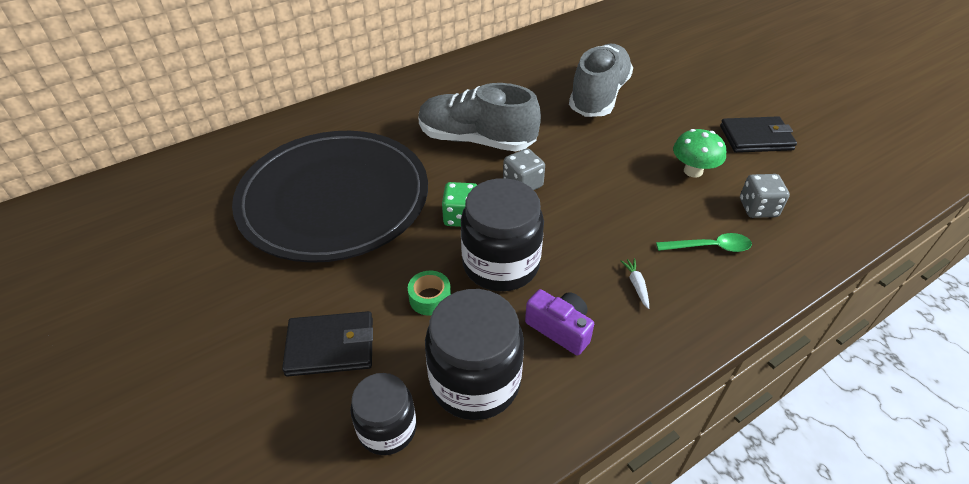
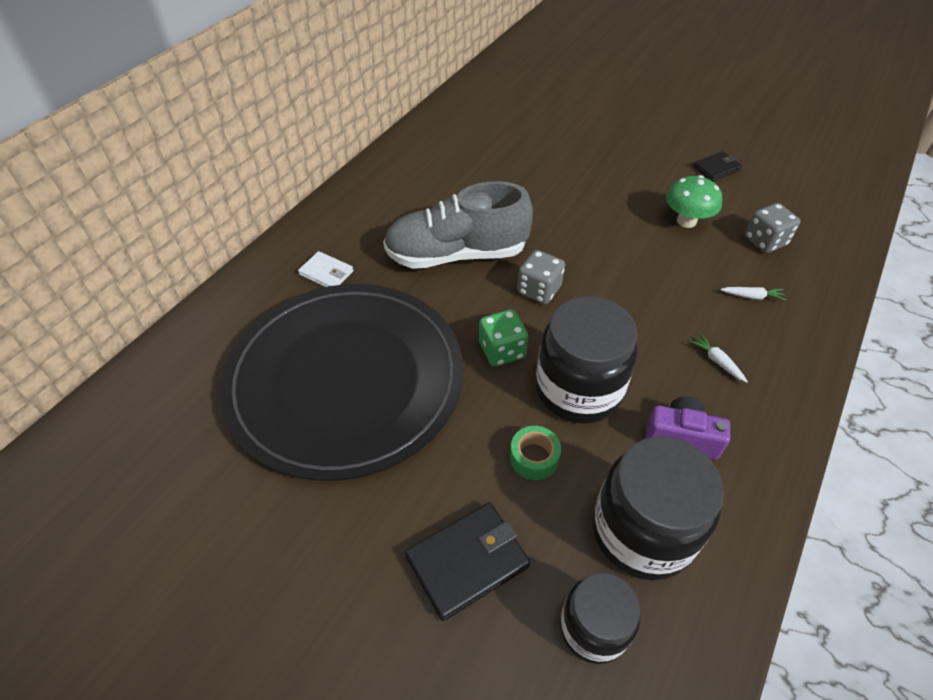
camera: 25 degrees left, 5 degrees up
grey shoe [569,44,633,117] -> none
green spoon [656,233,752,252] -> white carrot [720,287,786,301]
black wallet [720,116,797,153] -> black wallet [694,151,742,181], size x0.61
none -> white wallet [298,251,353,287]

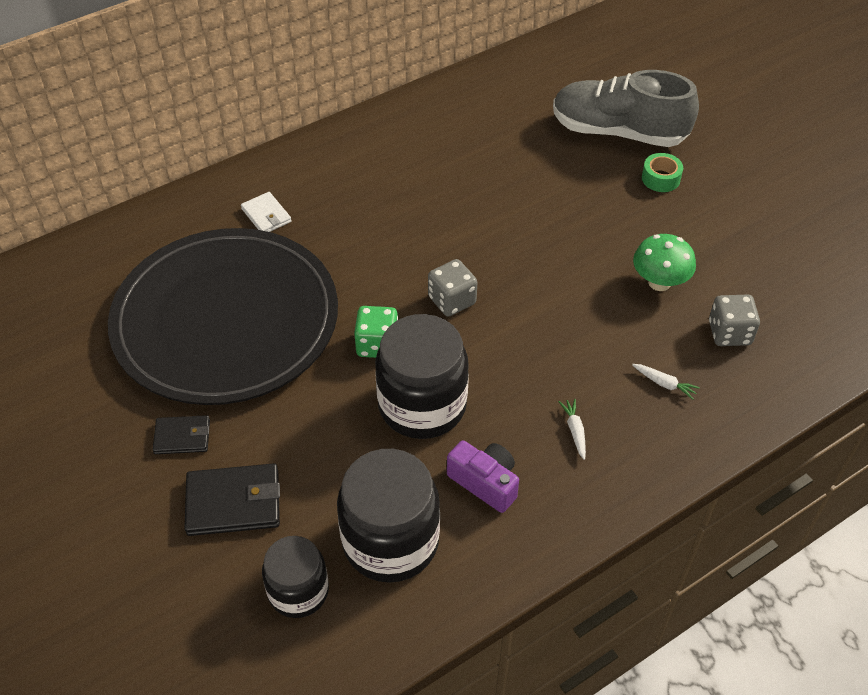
camera: 25 degrees right, 0 degrees up
grey shoe [383,181,533,269] -> grey shoe moved to [553,70,699,147]
green tape [510,426,561,480] -> green tape moved to [642,153,683,192]
black wallet [694,151,742,181] -> black wallet moved to [152,415,210,454]

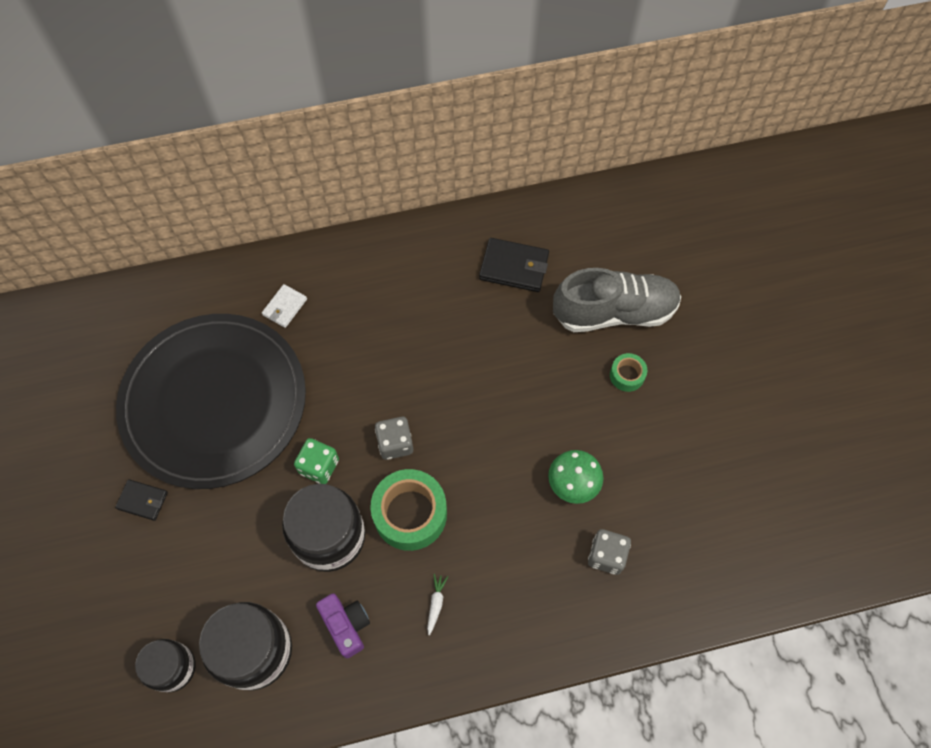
camera: 20 degrees right, 15 degrees up
black wallet [184,463,280,536] -> black wallet moved to [479,238,549,292]
white wallet [241,192,292,232] -> white wallet turned 45 degrees clockwise [262,284,307,328]
grey shoe [553,70,699,147] -> grey shoe turned 135 degrees clockwise [553,268,681,332]
white carrot [632,364,700,400] -> none
none -> green tape [370,469,447,551]

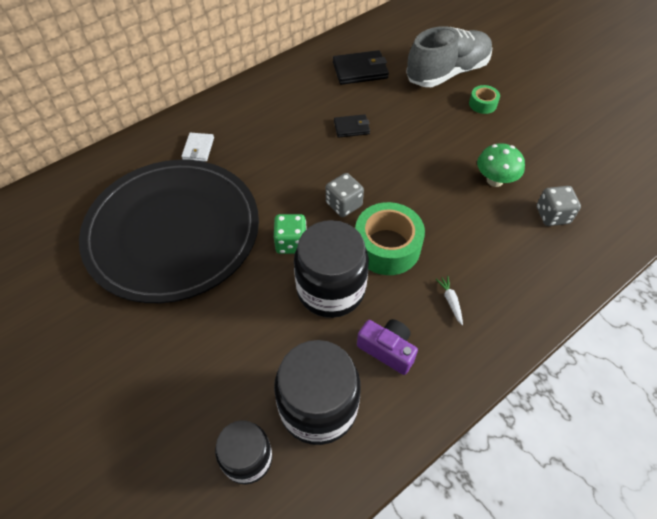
camera: 25 degrees left, 10 degrees down
black wallet [115,479,168,521] -> black wallet moved to [334,114,370,138]

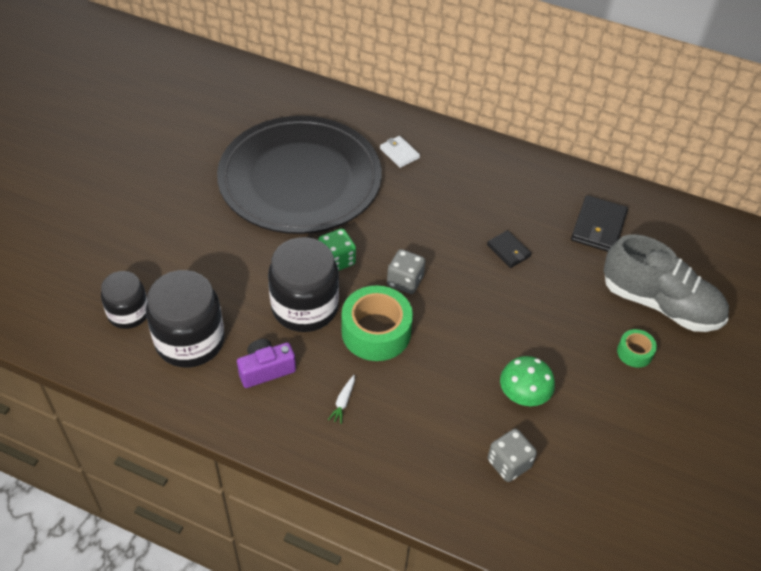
camera: 60 degrees right, 5 degrees down
white wallet [181,133,214,162] -> white wallet turned 75 degrees clockwise [380,136,420,168]
black wallet [333,50,389,85] -> black wallet turned 60 degrees clockwise [571,195,628,252]
purple camera [357,319,418,375] -> purple camera turned 120 degrees counterclockwise [237,339,296,388]
white carrot [436,276,463,325] -> white carrot turned 150 degrees clockwise [328,375,355,424]

